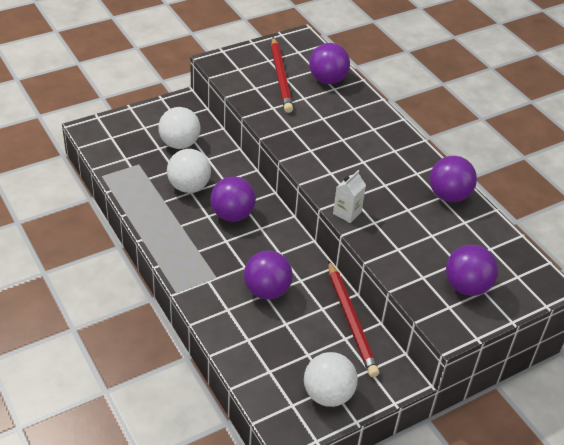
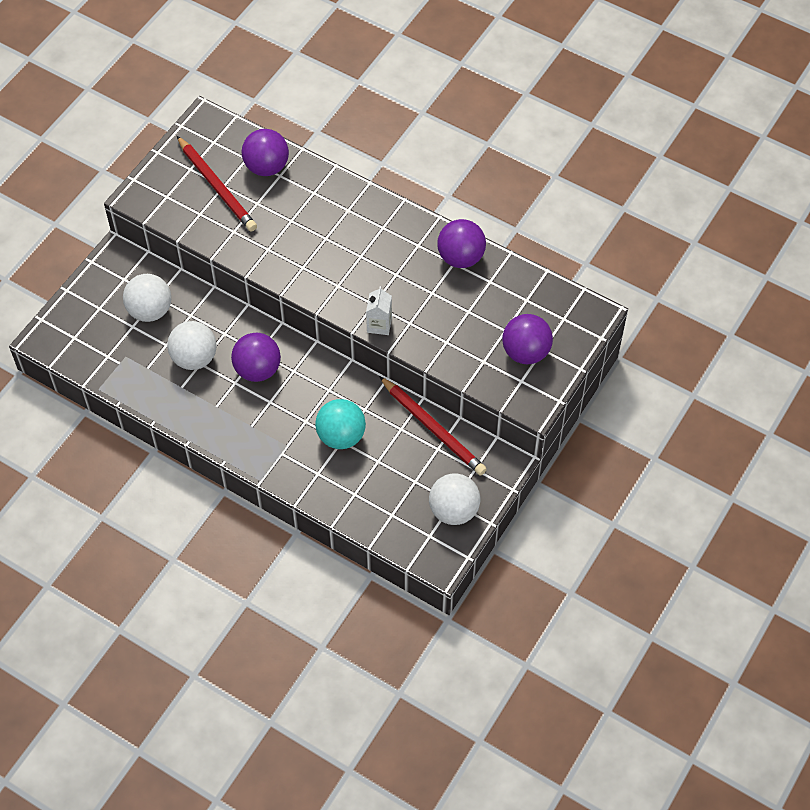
camera: 25 degrees left, 15 degrees up
purple ball [244,251,293,300] -> turquoise ball [315,399,366,449]

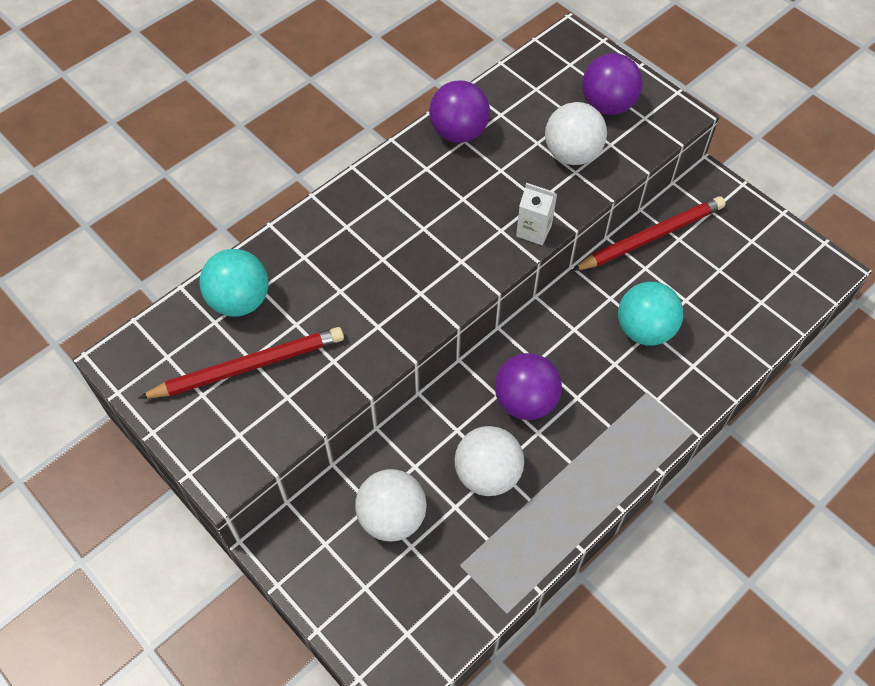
camera: 75 degrees left, 0 degrees up
purple ball [242,129,289,176] -> turquoise ball [199,249,269,317]
white ball [429,474,480,525] -> white ball moved to [545,102,607,165]

